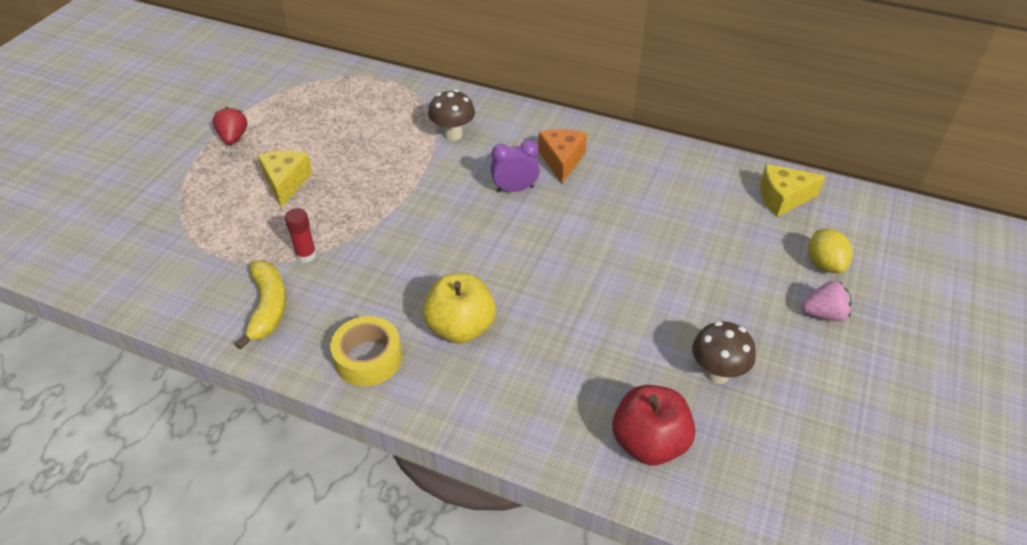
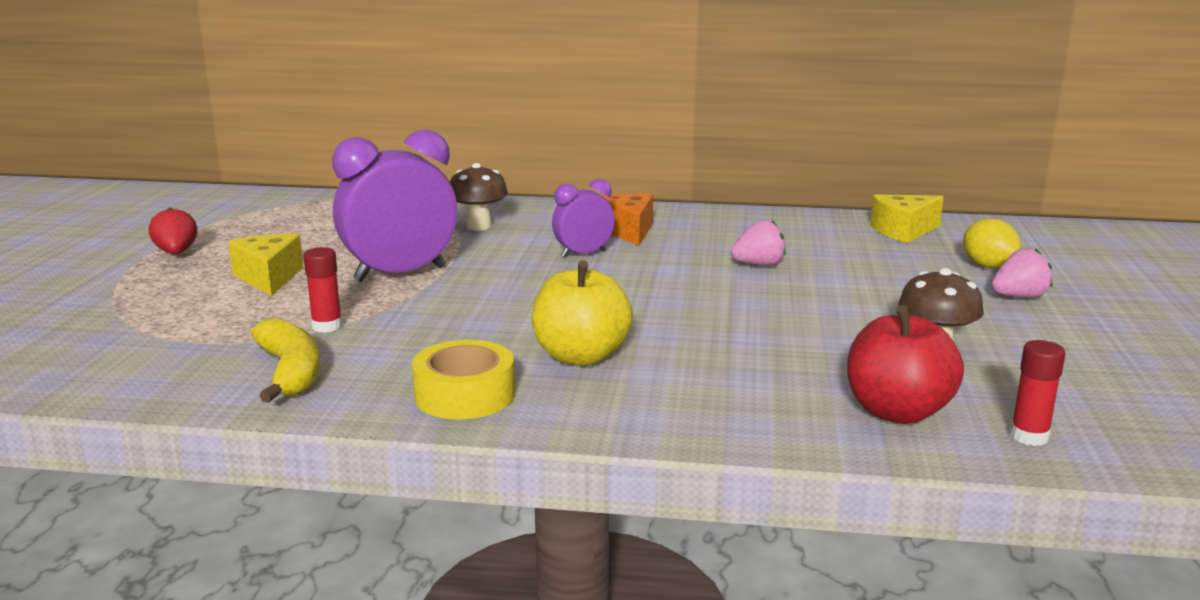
camera: 15 degrees left, 25 degrees down
none -> purple clock [332,129,457,282]
none -> pink strawberry [731,220,786,266]
none -> red glue stick [1010,340,1066,446]

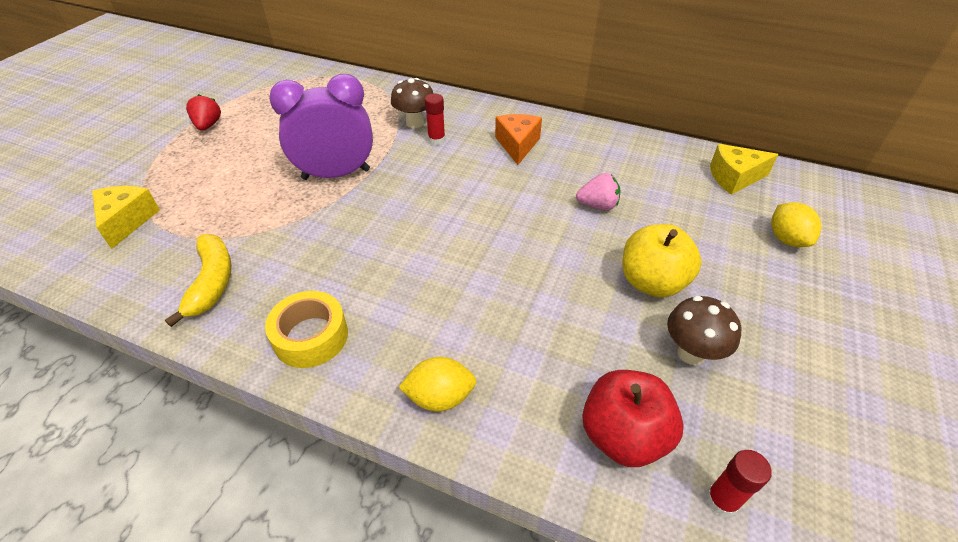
camera: 15 degrees right, 25 degrees up
yellow cheese [228,234,303,296] -> yellow cheese moved to [92,186,160,249]
red glue stick [303,247,342,333] -> red glue stick moved to [425,93,445,145]
yellow apple [532,261,633,366] -> yellow apple moved to [622,224,702,297]
purple clock [552,179,615,258] -> none
pink strawberry [991,249,1053,298] -> none
none -> yellow lemon [398,357,476,412]

